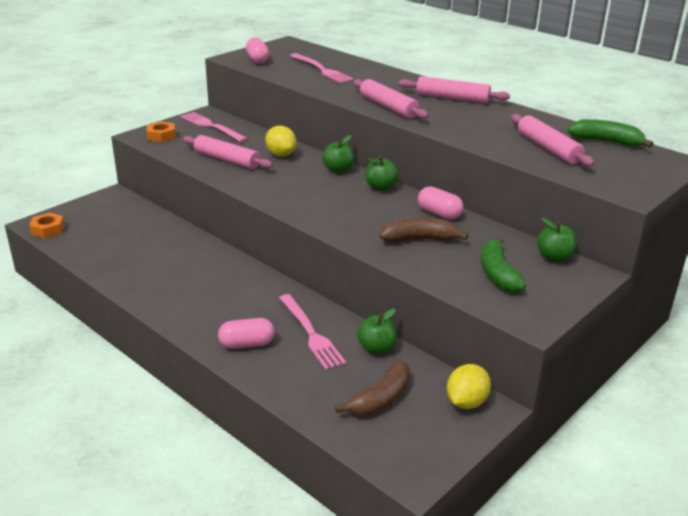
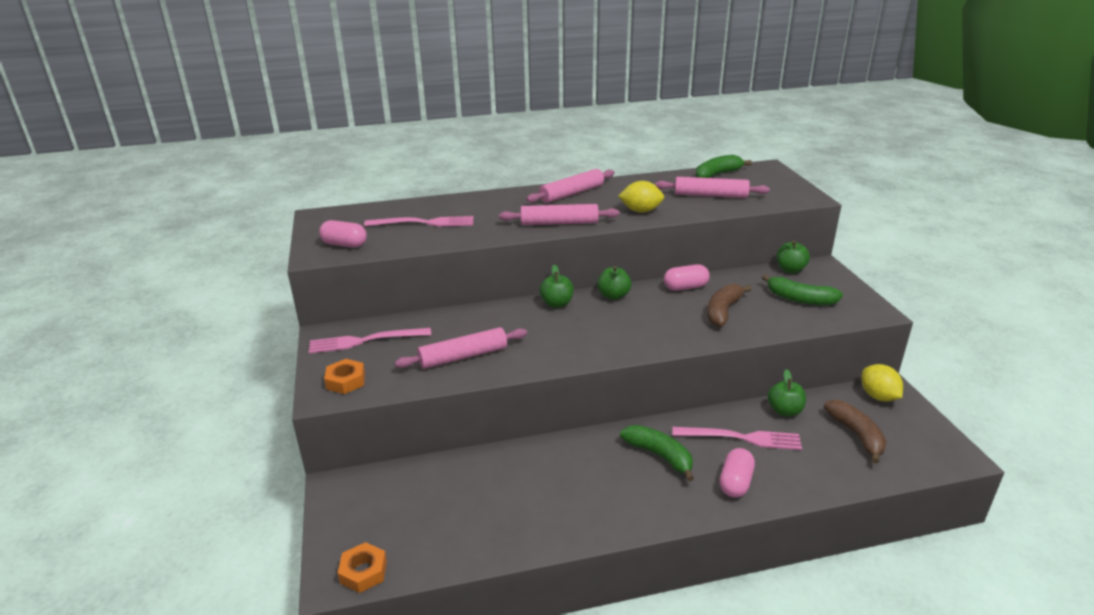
camera: 55 degrees left, 0 degrees up
yellow lemon [265,126,296,157] -> yellow lemon moved to [618,181,664,213]
none -> green banana [620,425,694,482]

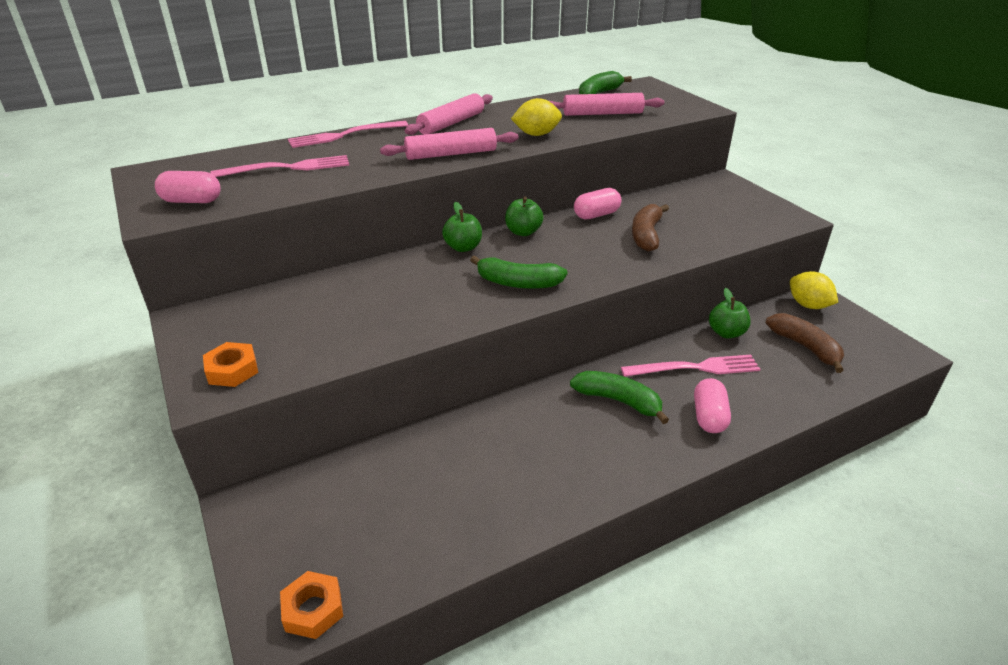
camera: 15 degrees left, 5 degrees up
pink fork [309,328,431,354] -> pink fork moved to [288,121,408,148]
pink rolling pin [395,327,527,369] -> none
green banana [762,274,843,305] -> green banana moved to [470,255,567,289]
green apple [776,240,810,273] -> none

